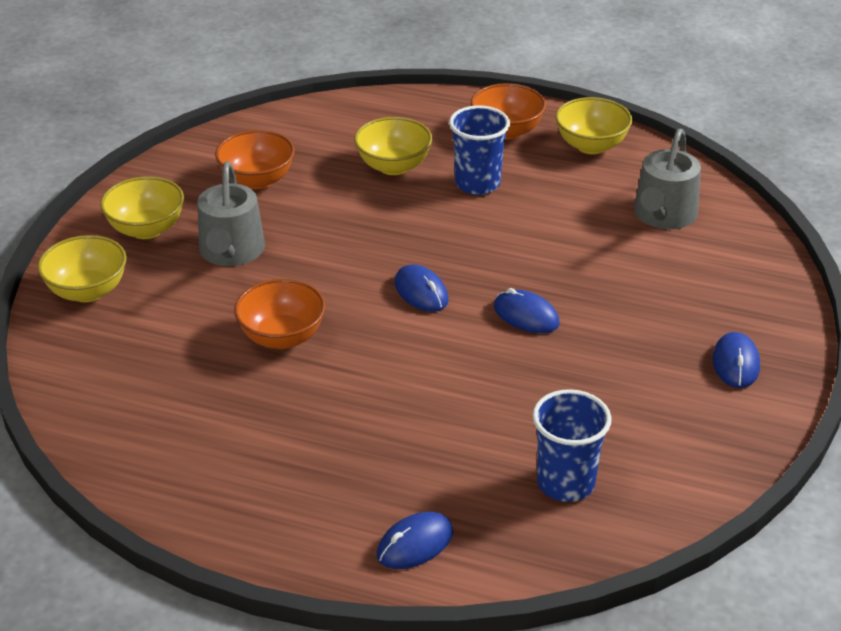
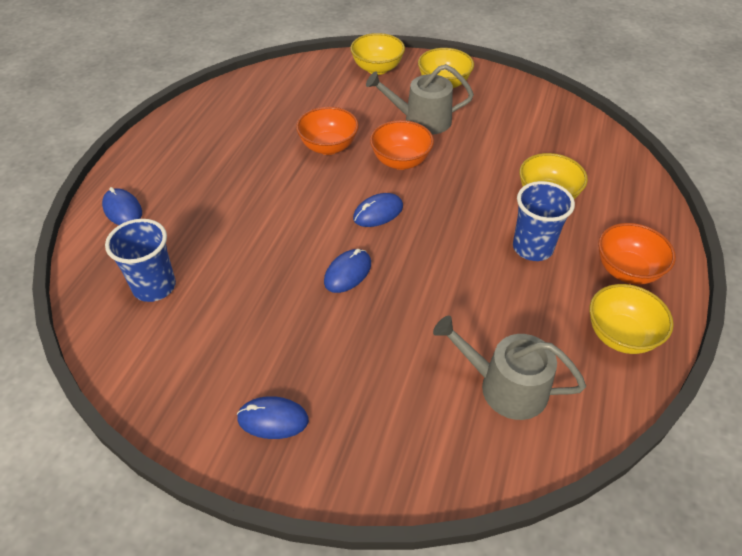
camera: 90 degrees right, 10 degrees up
orange bowl [215,130,295,189] -> orange bowl moved to [370,120,434,170]

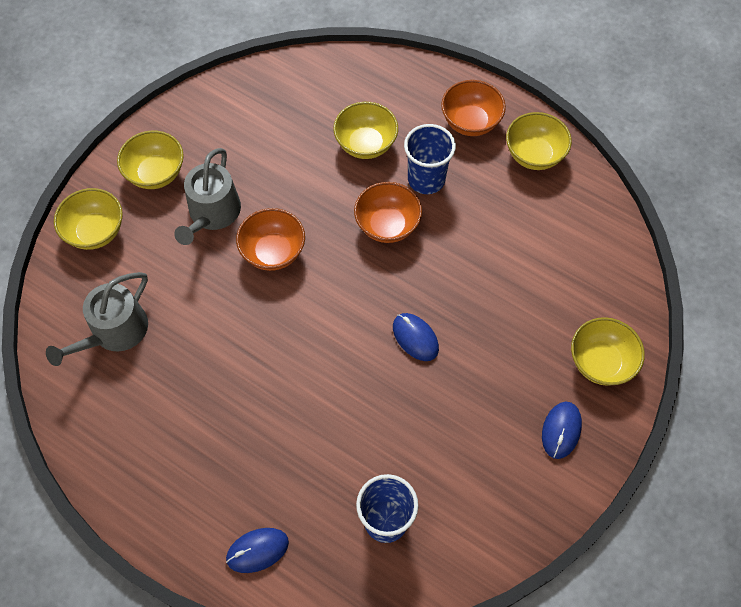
camera: 75 degrees left, 15 degrees up
orange bowl [296,107,359,155] -> orange bowl moved to [354,182,422,243]
blue mouse [353,193,403,227] -> none
grey watering can [433,316,586,420] -> grey watering can moved to [46,272,148,366]
none -> yellow bowl [571,317,645,386]

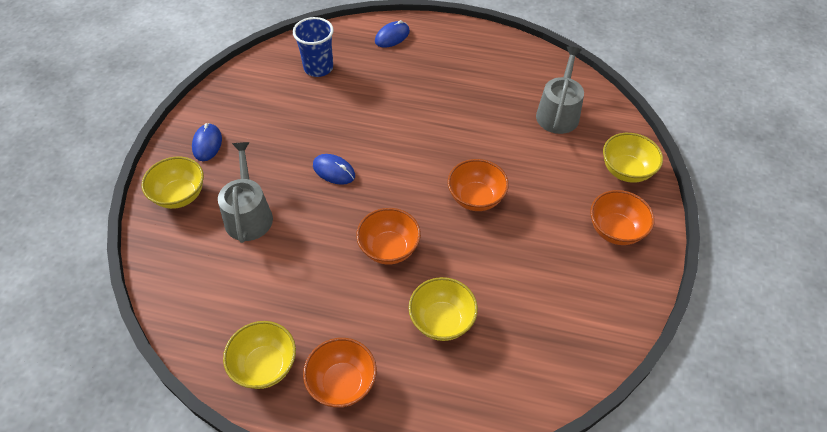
camera: 160 degrees right, 10 degrees down
yellow bowl [117,131,184,189] -> orange bowl [590,190,655,245]
grey watering can [174,148,241,245] -> grey watering can moved to [218,142,273,243]
blue cup [404,124,456,194] -> none

